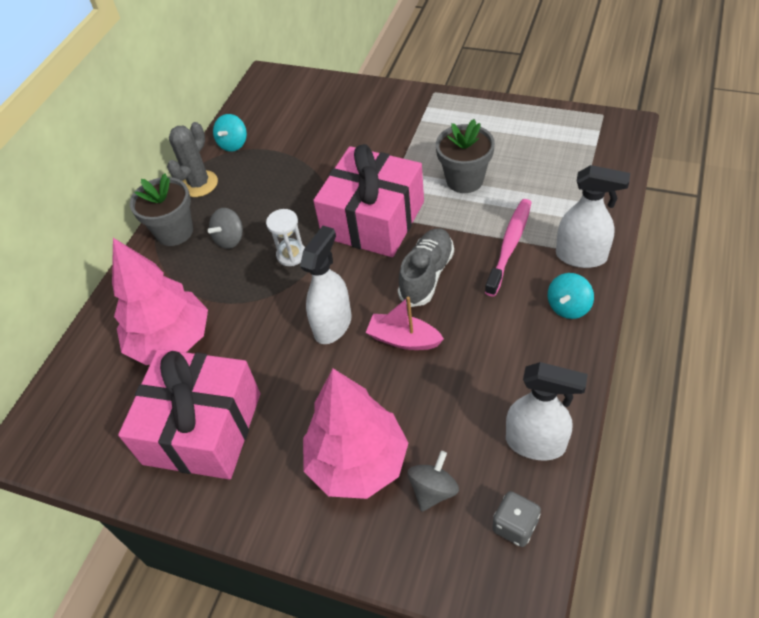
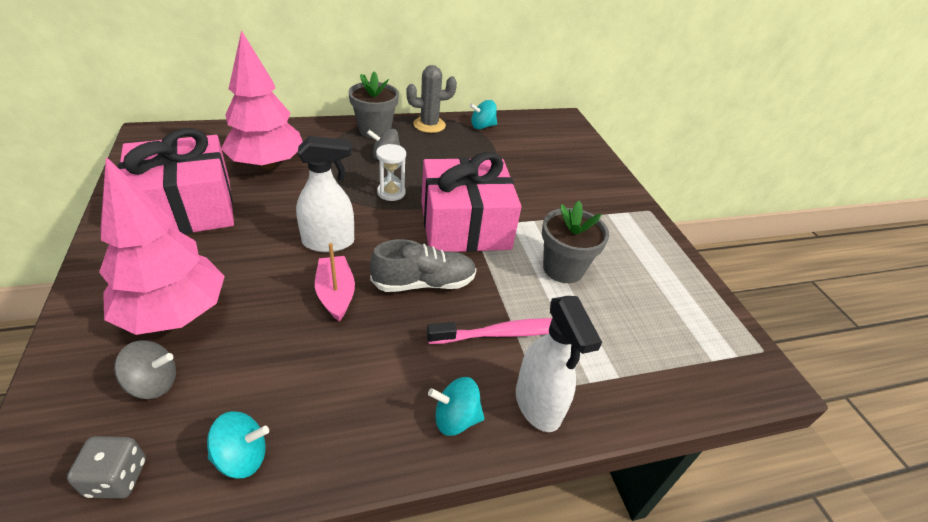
camera: 45 degrees right, 10 degrees down
white spray bottle [506,362,588,460] -> turquoise spinning top [207,411,269,478]

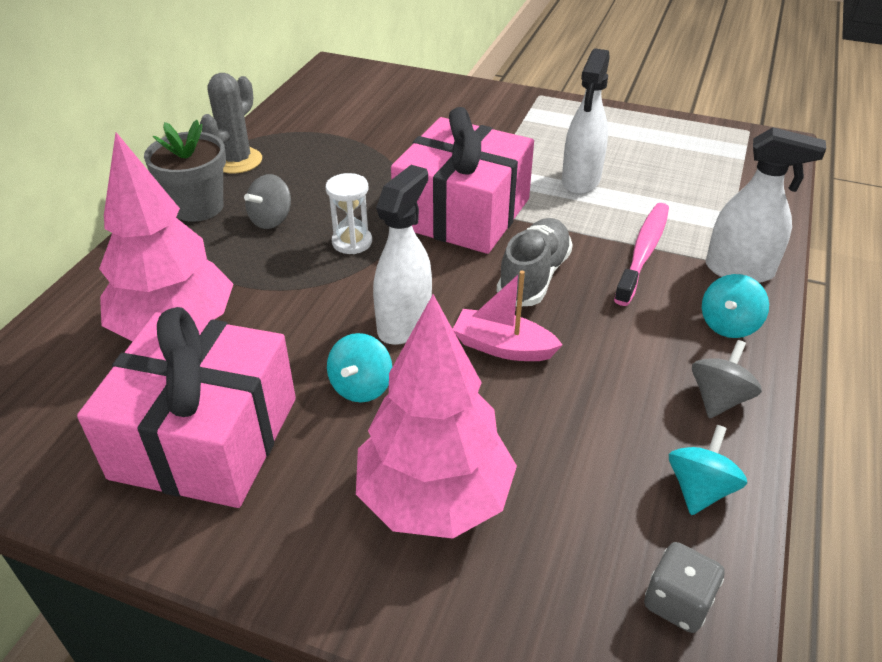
camera: 50 degrees left, 0 degrees up
grey spinning top [114,341,176,399] -> grey spinning top moved to [692,340,762,419]
turquoise spinning top [470,100,497,129] -> turquoise spinning top moved to [327,333,392,403]
grey flower pot [542,201,609,283] -> white spray bottle [562,48,610,195]

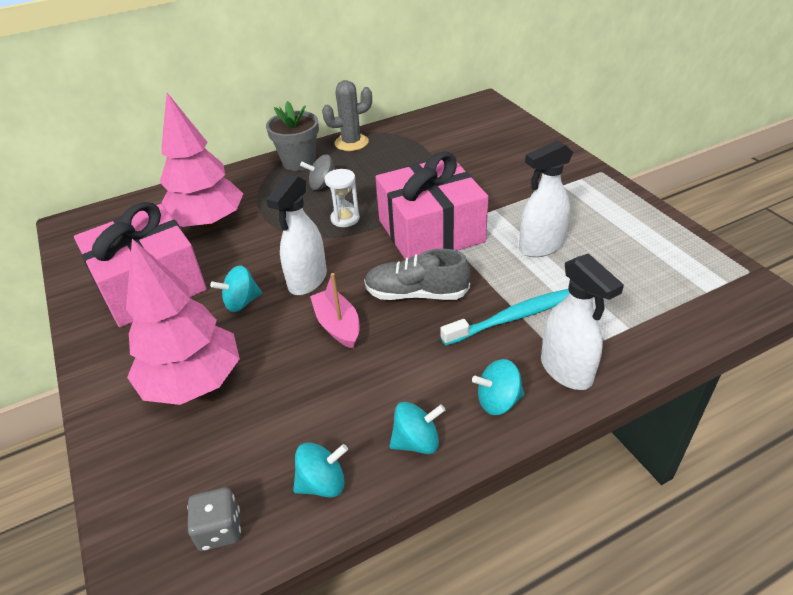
camera: 45 degrees right, 0 degrees up
white spray bottle [373,165,432,345] -> white spray bottle turned 135 degrees clockwise [266,174,327,295]
grey shoe [497,218,573,307] -> grey shoe turned 150 degrees counterclockwise [364,248,471,300]
pink toothbrush [614,203,669,306] -> turquoise toothbrush [440,289,569,346]
grey spinning top [692,340,762,419] -> turquoise spinning top [390,402,445,454]

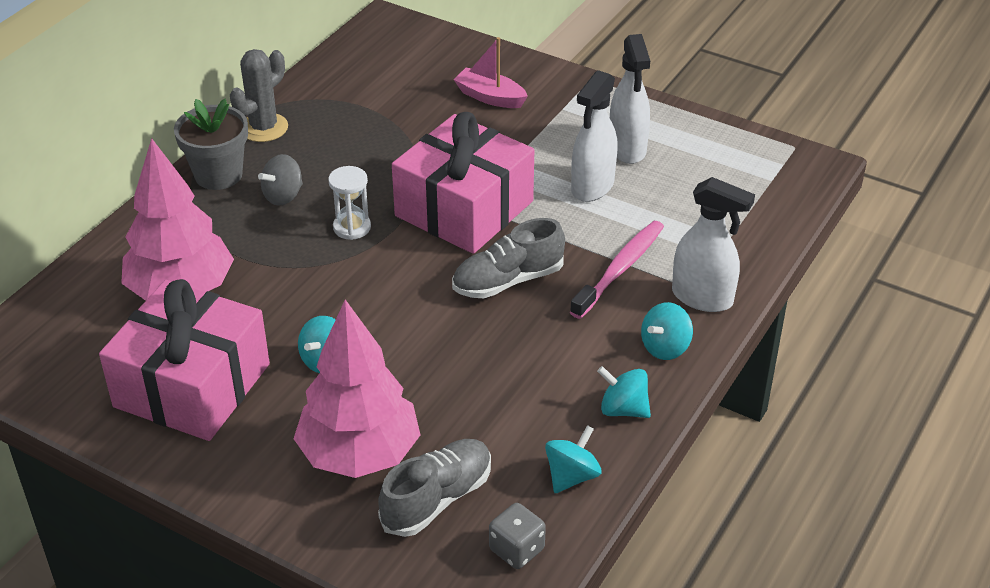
camera: 35 degrees left, 0 degrees up
white spray bottle [266,174,327,295] -> white spray bottle moved to [610,34,650,164]
pink boat [310,273,359,349] -> pink boat moved to [453,37,528,108]
turquoise spinning top [390,402,445,454] -> turquoise spinning top turned 105 degrees counterclockwise [597,366,651,418]
turquoise toothbrush [440,289,569,346] -> pink toothbrush [570,221,664,319]
none -> grey shoe [378,439,491,537]

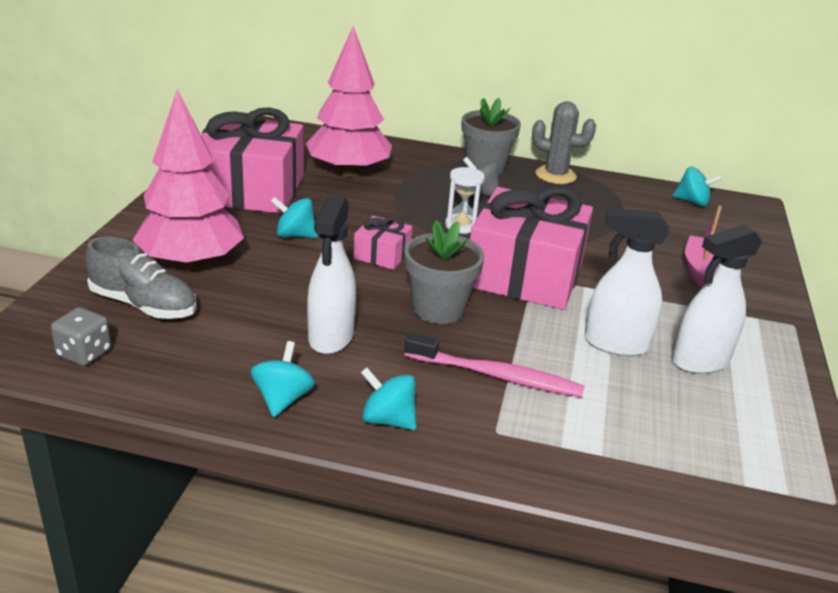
camera: 70 degrees right, 10 degrees down
grey shoe [452,218,565,298] -> grey flower pot [404,220,484,324]
turquoise spinning top [545,425,602,493] -> turquoise spinning top moved to [672,166,722,206]
white spray bottle [672,177,755,312] -> white spray bottle moved to [307,195,356,354]
none -> pink gift [353,216,412,270]

